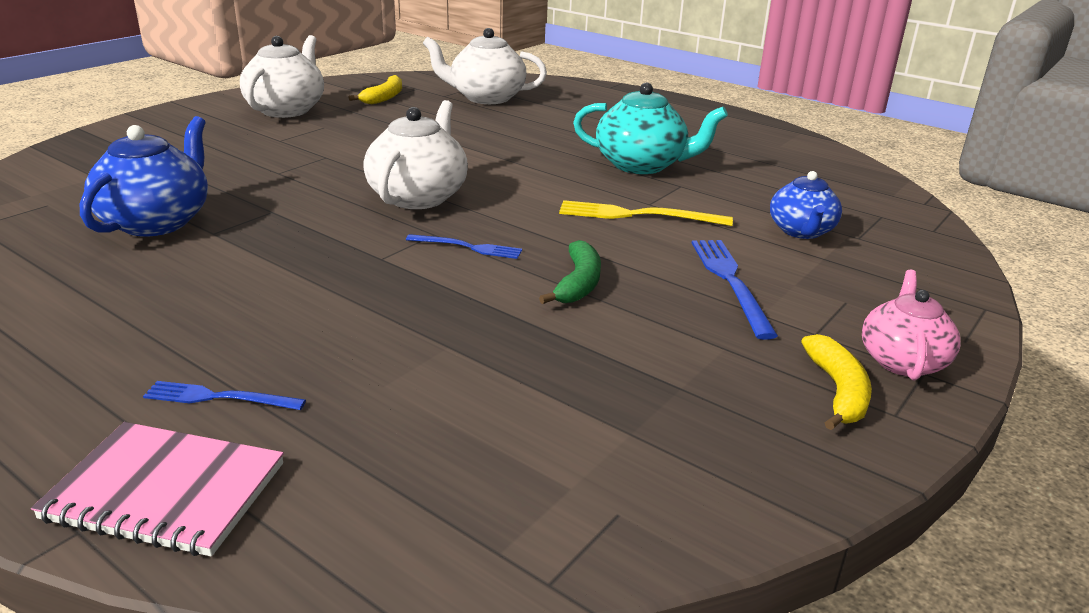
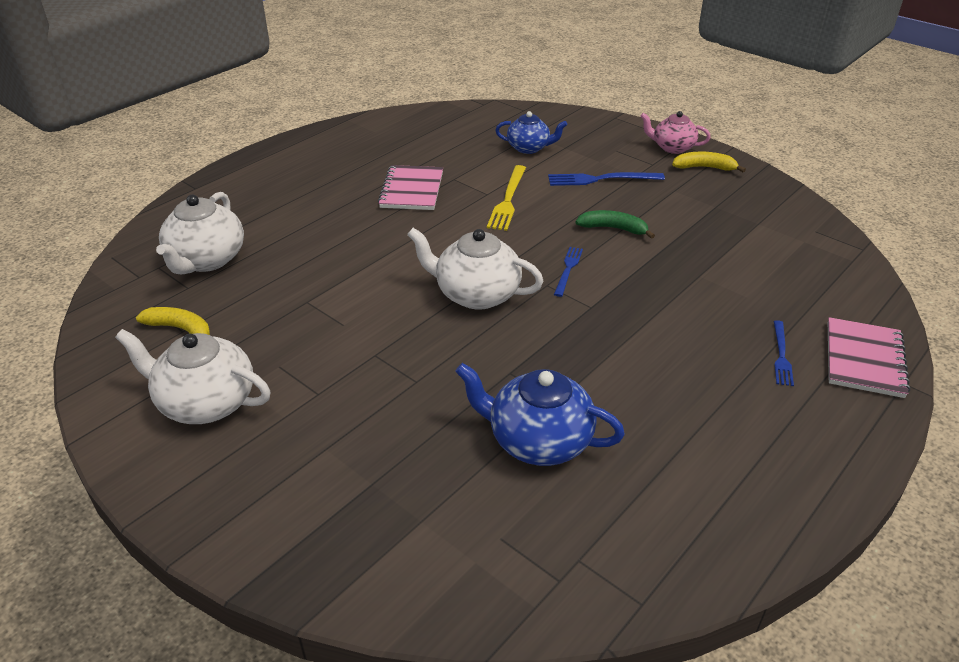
camera: 85 degrees left, 10 degrees up
turquoise teapot [573,82,728,174] -> pink notebook [378,165,443,210]

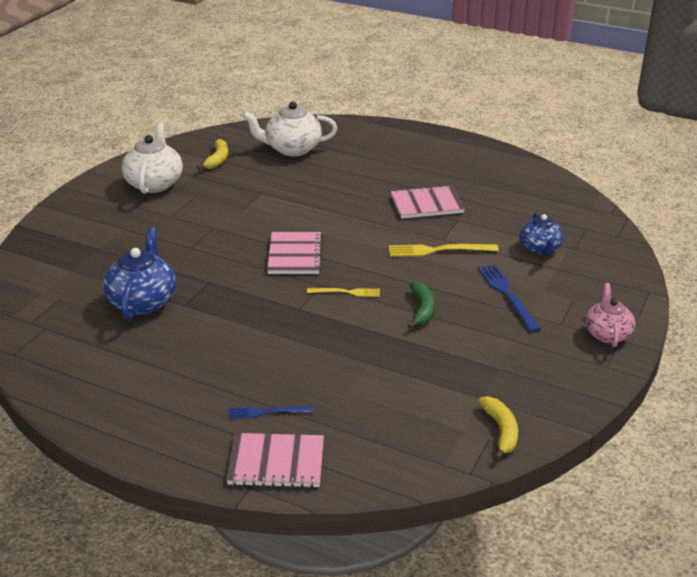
camera: 75 degrees right, 5 degrees down
white teapot [407,228,544,310] -> pink notebook [267,232,323,274]
blue fork [554,247,583,297] -> yellow fork [307,288,380,297]
yellow banana [672,152,746,172] -> yellow banana moved to [478,396,518,460]

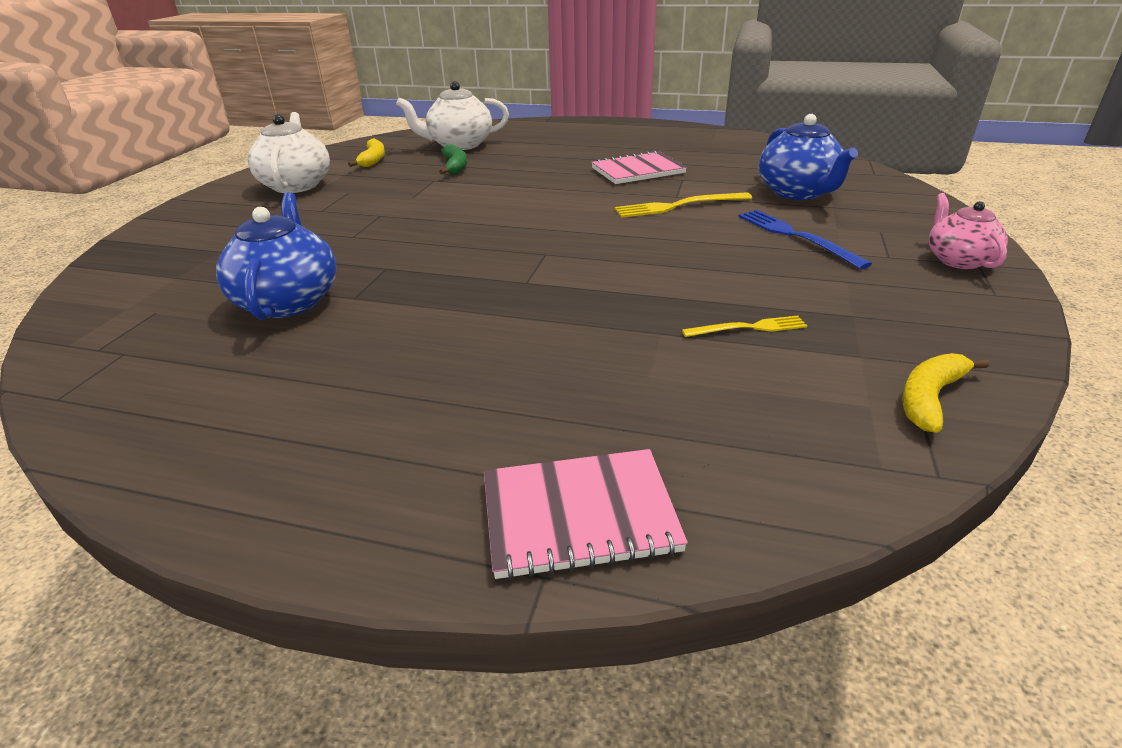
camera: 10 degrees left, 0 degrees up
blue fork [229,406,314,419] -> none
pink notebook [267,232,323,274] -> none
yellow fork [307,288,380,297] -> yellow fork moved to [682,316,807,337]
green banana [407,281,435,328] -> green banana moved to [439,144,467,175]
yellow banana [478,396,518,460] -> yellow banana turned 120 degrees counterclockwise [902,353,989,433]
blue teapot [520,213,564,255] -> blue teapot [759,114,858,200], size x1.54

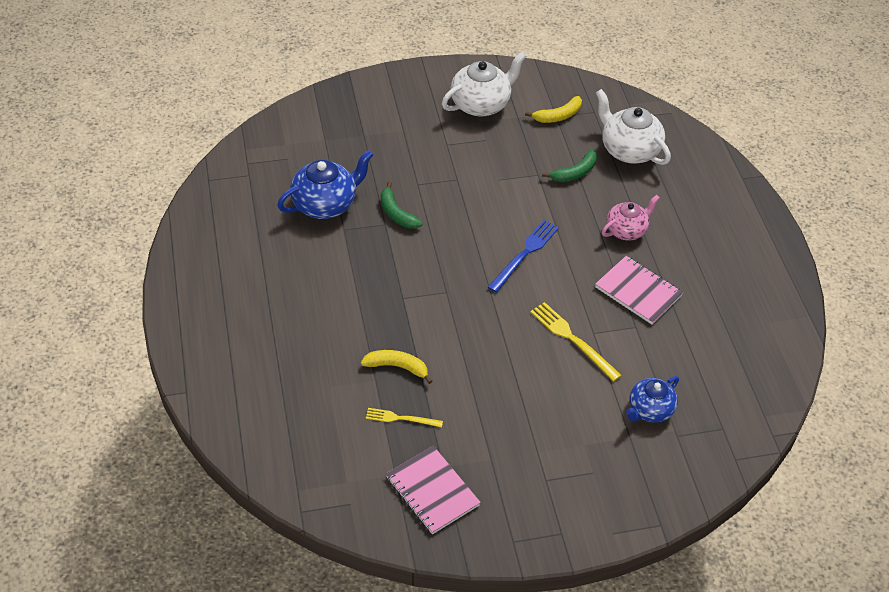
camera: 60 degrees right, 15 degrees up
pink notebook [484,449,688,580] -> pink notebook moved to [386,446,481,534]
yellow fork [682,316,807,337] -> yellow fork turned 135 degrees clockwise [366,408,443,427]
blue fork [738,210,872,269] -> blue fork moved to [488,220,559,293]
blue teapot [759,114,858,200] -> blue teapot [626,376,679,423], size x0.65
yellow banana [902,353,989,433] -> yellow banana moved to [361,350,432,384]
pink teapot [929,193,1008,269] -> pink teapot moved to [602,195,660,240]
none -> green banana [381,182,423,229]

